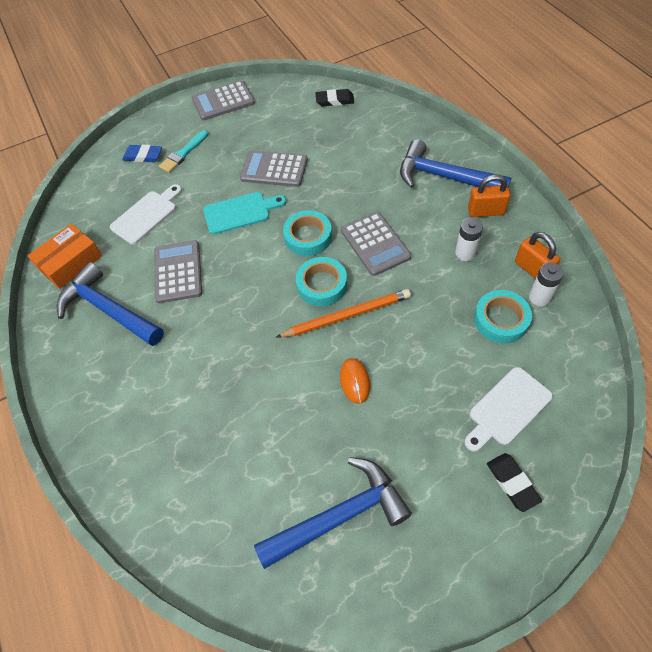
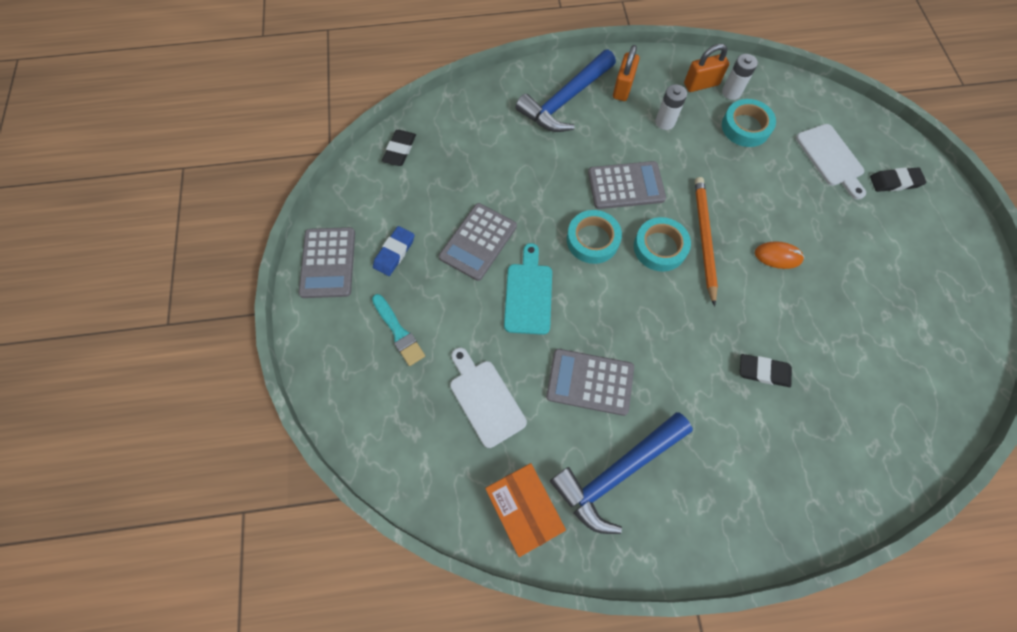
camera: 75 degrees left, 10 degrees up
blue eraser [122,144,162,162] -> blue eraser moved to [373,226,414,276]
blue hammer [254,457,412,569] -> none
none -> black eraser [740,354,792,387]

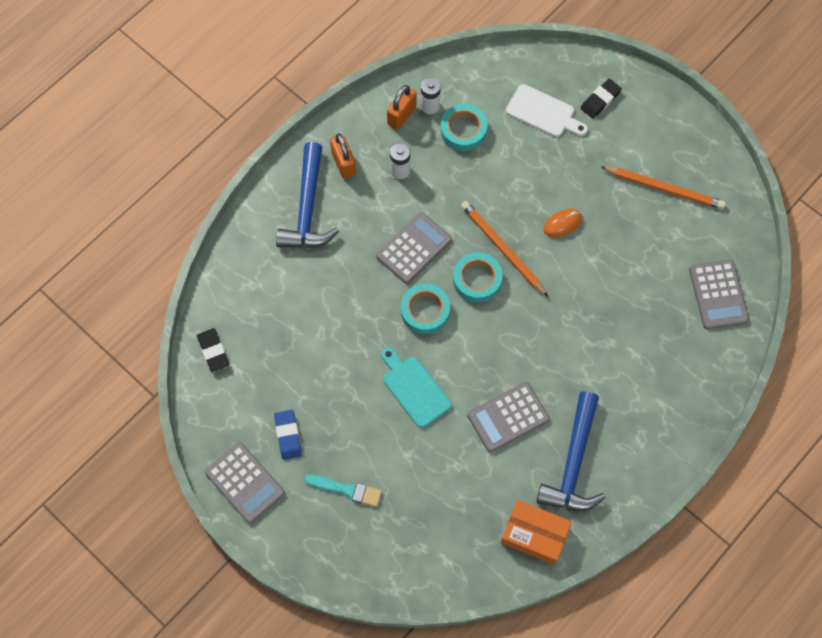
camera: 40 degrees left, 0 degrees up
grey calculator [439,203,517,281] -> grey calculator moved to [689,260,749,329]
white cutting board [450,348,527,448] -> none
black eraser [740,354,792,387] -> none
none -> orange pencil [600,166,726,209]

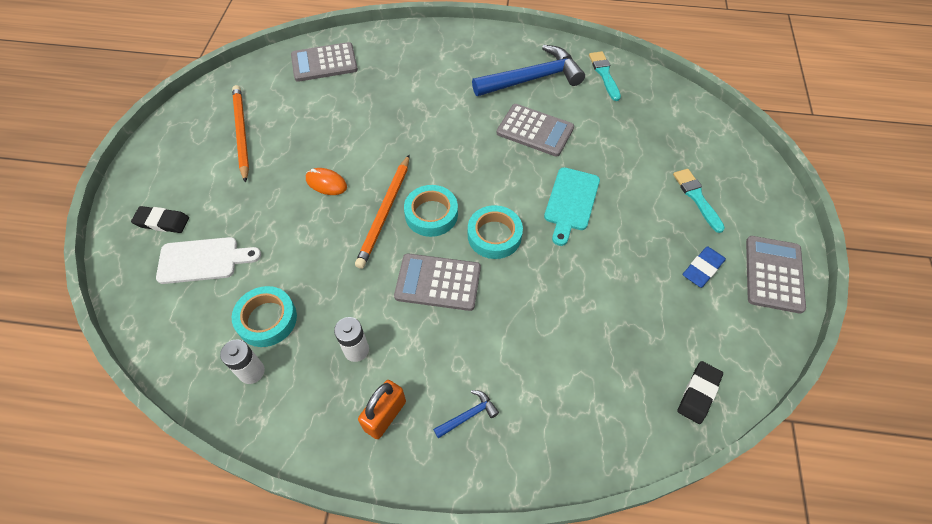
camera: 125 degrees left, 10 degrees down
blue hammer [276,142,339,248] -> blue hammer [433,390,499,438], size x0.42
orange padlock [387,85,417,130] -> none
orange box [501,500,572,565] -> turquoise brush [589,51,621,101]
white cutting board [506,84,588,137] -> white cutting board turned 90 degrees clockwise [156,237,261,284]
grey calculator [689,260,749,329] -> grey calculator turned 150 degrees counterclockwise [291,42,358,82]

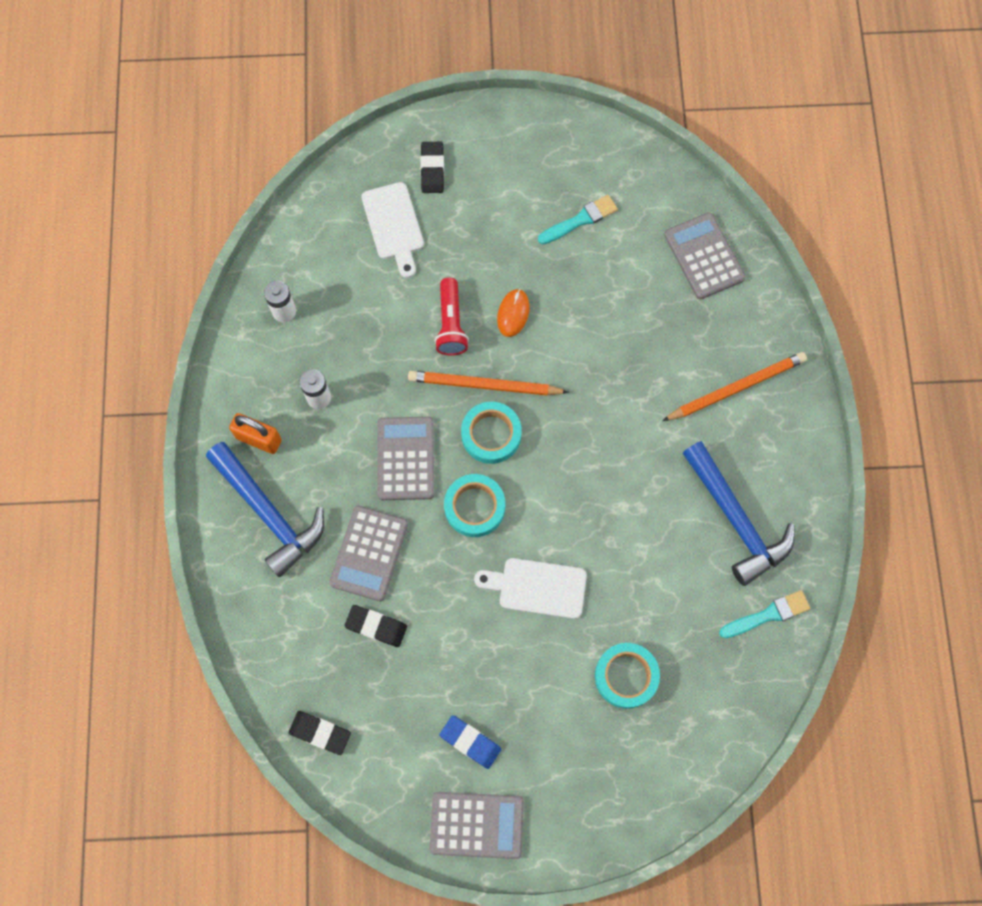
camera: 80 degrees right, 15 degrees up
orange pencil [232,85,249,183] -> orange pencil moved to [663,352,807,421]
turquoise tape [232,286,297,347] -> turquoise tape moved to [595,643,660,709]
blue hammer [433,390,499,438] -> blue hammer [206,442,324,577], size x2.37
grey calculator [497,104,574,157] -> grey calculator moved to [329,505,408,601]
turquoise cutting board [544,167,600,246] -> white cutting board [474,558,587,619]
turquoise brush [673,169,725,233] -> turquoise brush moved to [538,195,618,244]
none -> black eraser [344,605,407,647]
none -> red flashlight [435,278,469,355]

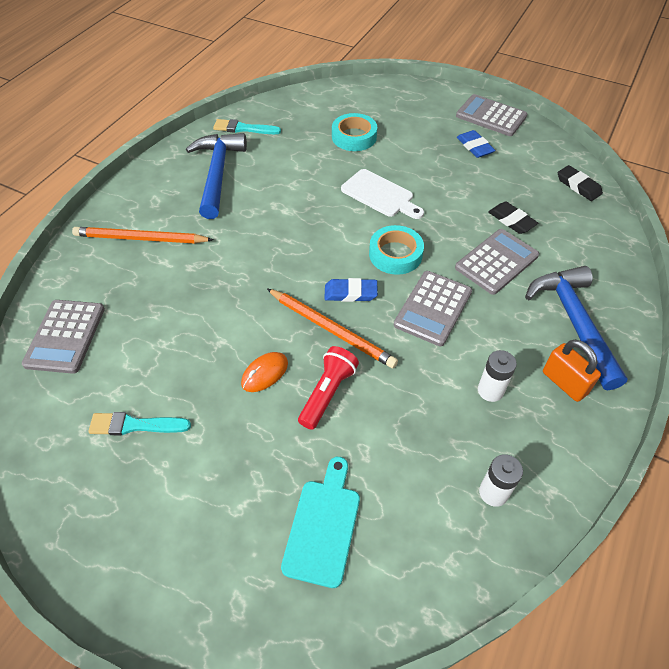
camera: 150 degrees left, 20 degrees down
white cutting board [362,182,424,278] -> turquoise cutting board [281,457,360,588]
black eraser [420,142,444,193] -> none
turquoise tape [461,402,522,464] -> blue eraser [324,278,378,302]

